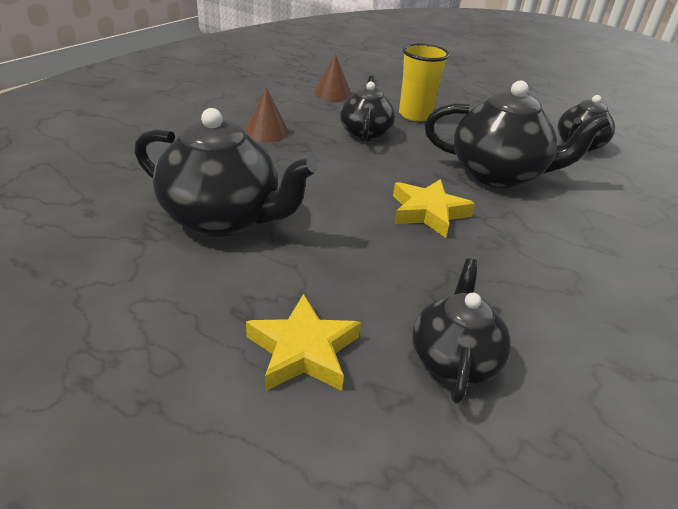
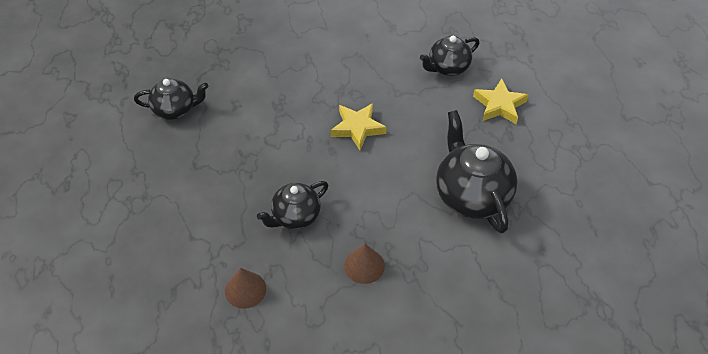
camera: 130 degrees left, 15 degrees up
yellow cup [399,43,450,121] -> none
black teapot [425,80,610,188] -> none

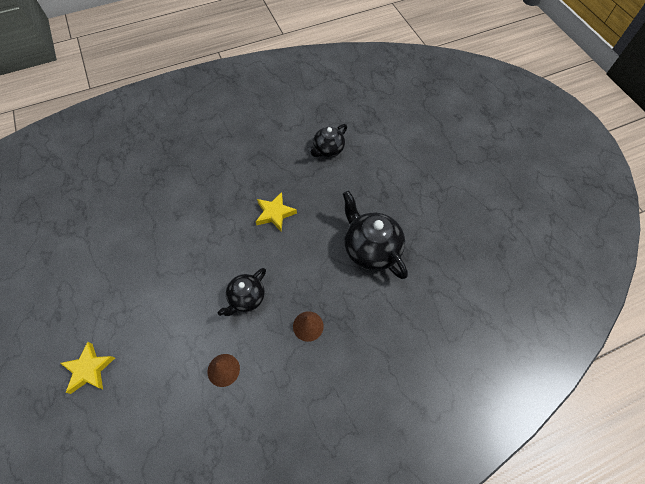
camera: 15 degrees left, 10 degrees up
black teapot [134,78,209,120] -> none
yellow star [473,78,529,124] -> yellow star moved to [60,342,115,394]

